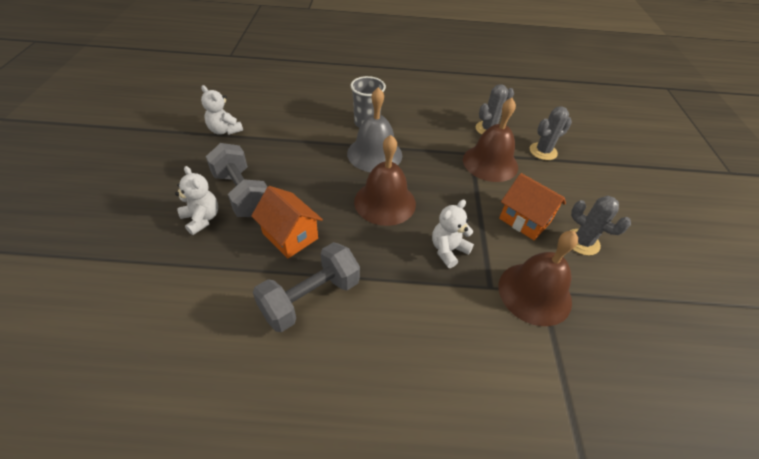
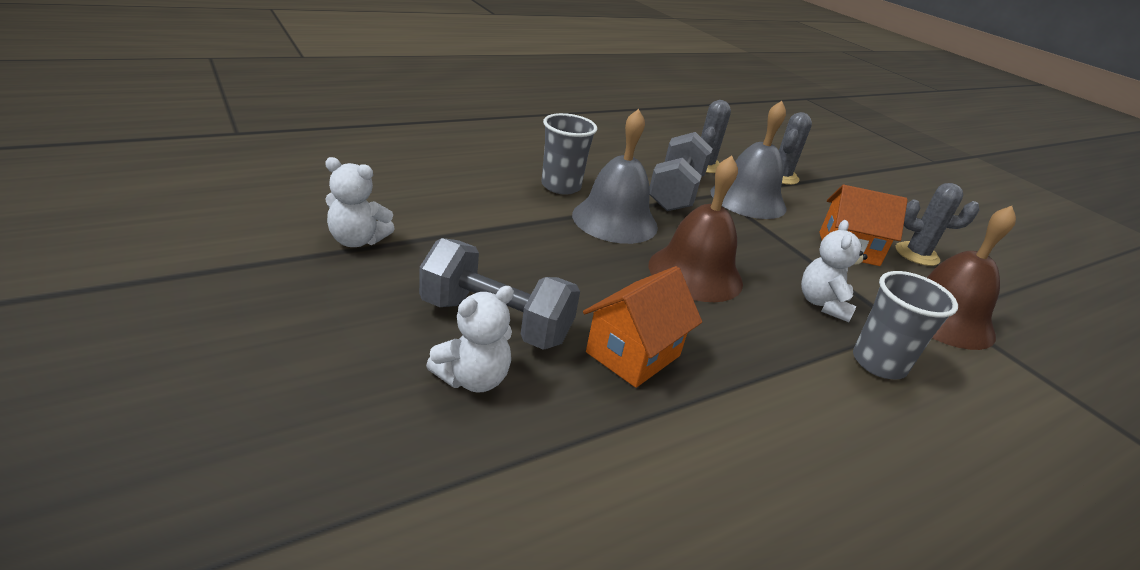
camera: 35 degrees left, 15 degrees down
white teddy bear [175,166,218,235] -> white teddy bear turned 120 degrees clockwise [426,286,514,392]
orange house [251,186,323,258] -> orange house turned 60 degrees counterclockwise [583,266,702,388]
grey dumbbell [253,242,360,332] -> grey dumbbell moved to [649,132,713,211]
brown bell [463,98,518,182] -> grey bell [710,101,787,219]
none -> grey cup [853,271,958,379]

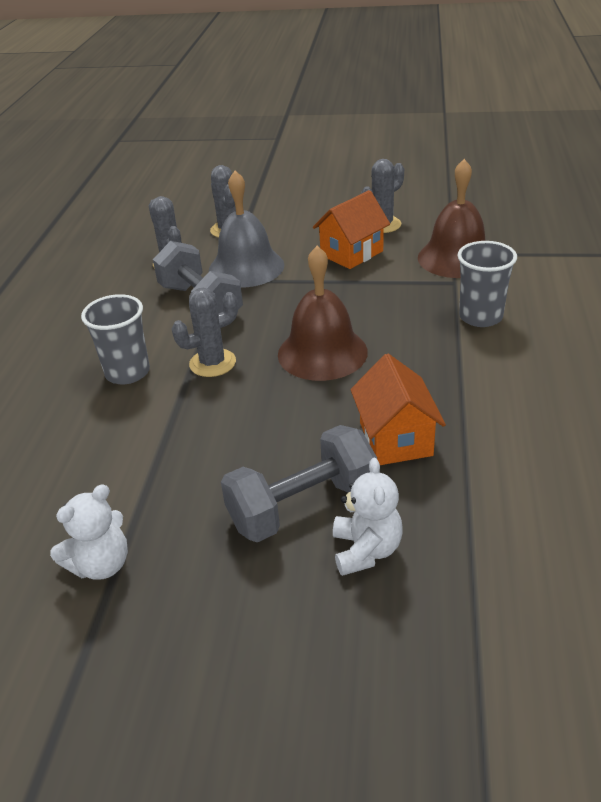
camera: 45 degrees left, 5 degrees up
grey bell [572,109,658,244] -> grey cactus [172,288,238,377]
white teddy bear [801,220,868,322] -> none

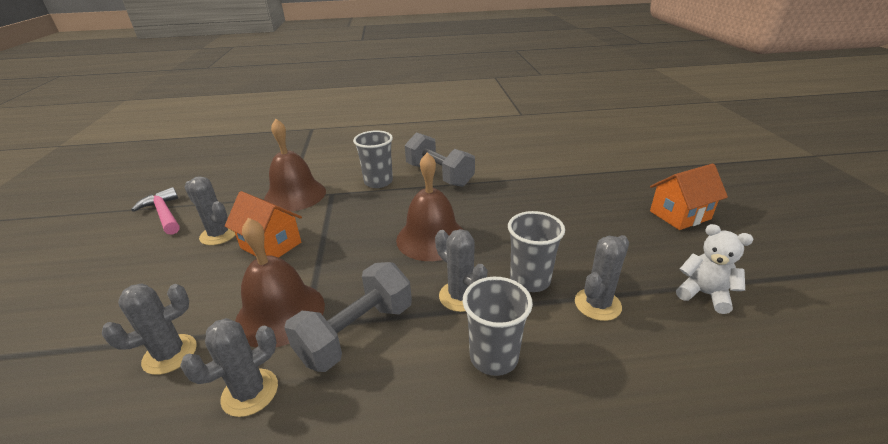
camera: 105 degrees left, 5 degrees down
grey bell [209,171,284,288] -> brown bell [235,218,325,347]
grey dumbbell [221,425,377,542] -> grey dumbbell moved to [405,132,475,187]
white teddy bear [333,458,403,576] -> none
orange house [351,354,446,465] -> orange house moved to [650,163,728,230]
none -> pink hammer [131,187,180,235]
none -> grey cup [508,211,565,292]
none -> grey cactus [575,235,629,321]

